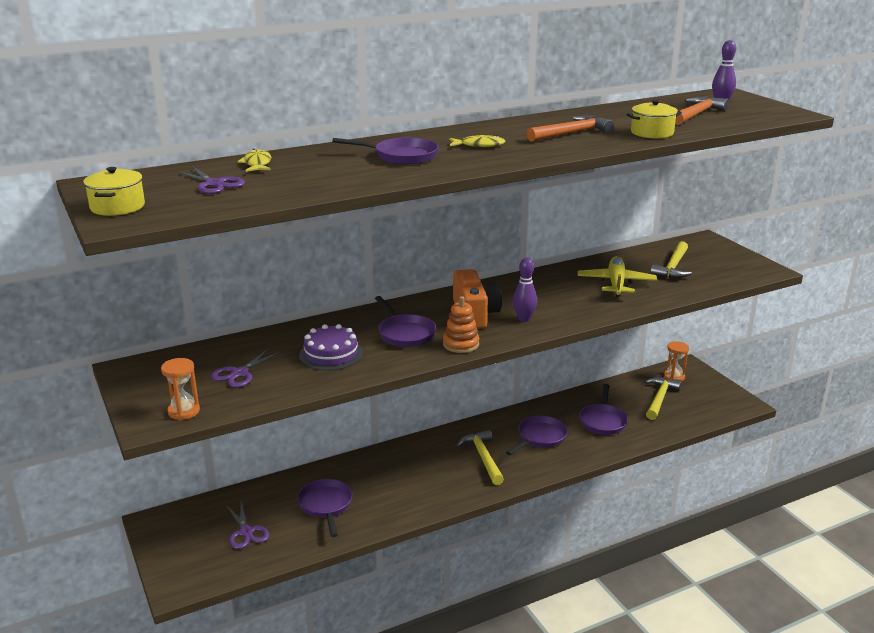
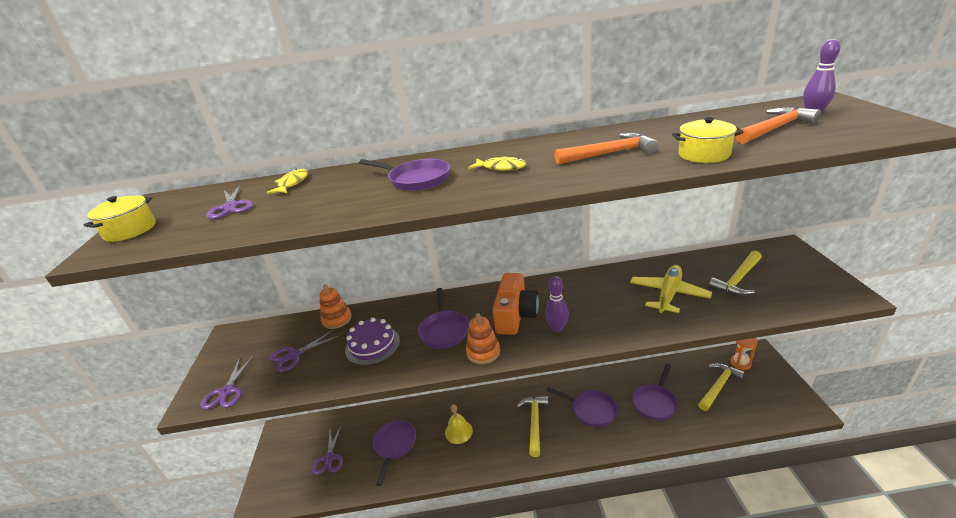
camera: 25 degrees right, 5 degrees up
orange hourglass [161,358,200,420] -> purple scissors [200,355,254,410]
purple pan [506,416,568,455] -> purple pan turned 60 degrees clockwise [546,387,618,427]
none -> orange stacking toy [319,284,352,329]
none -> yellow bell [445,404,473,444]

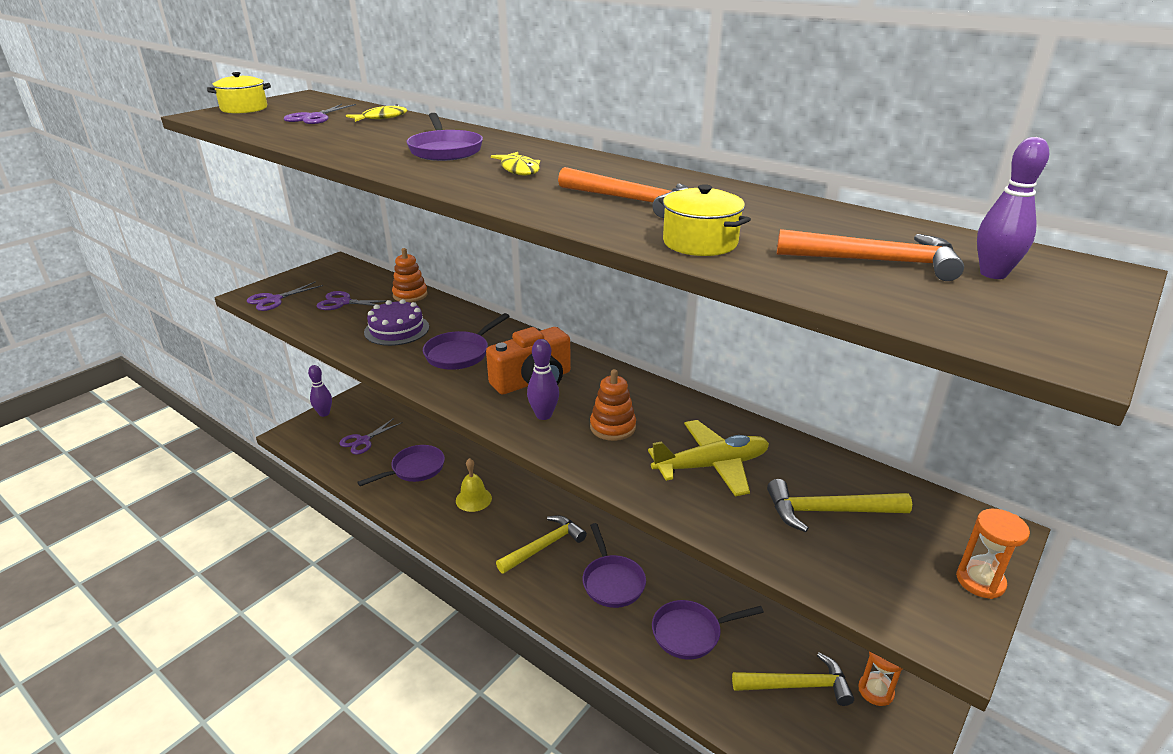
camera: 40 degrees right, 0 degrees up
orange stacking toy [466,313,500,364] -> orange stacking toy moved to [590,369,636,441]
none -> purple bowling pin [308,365,332,417]
none -> orange hourglass [956,509,1030,599]

